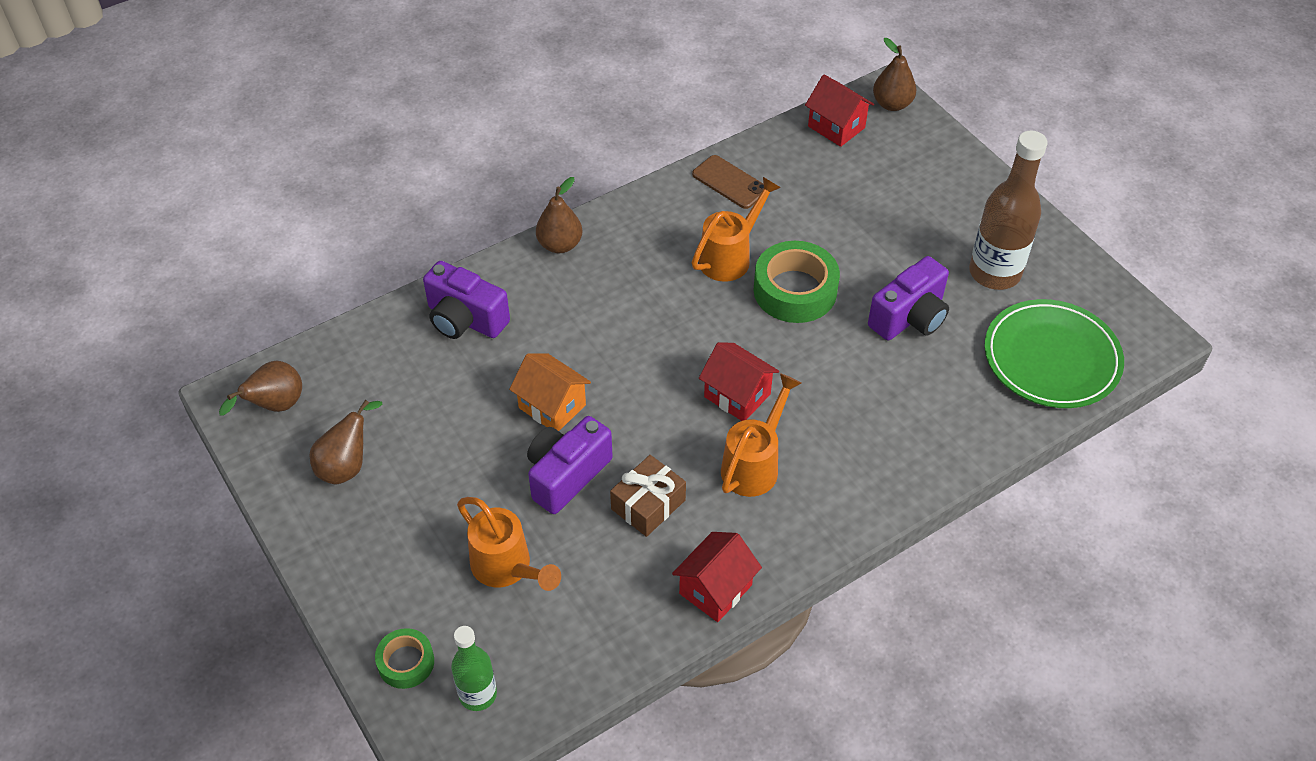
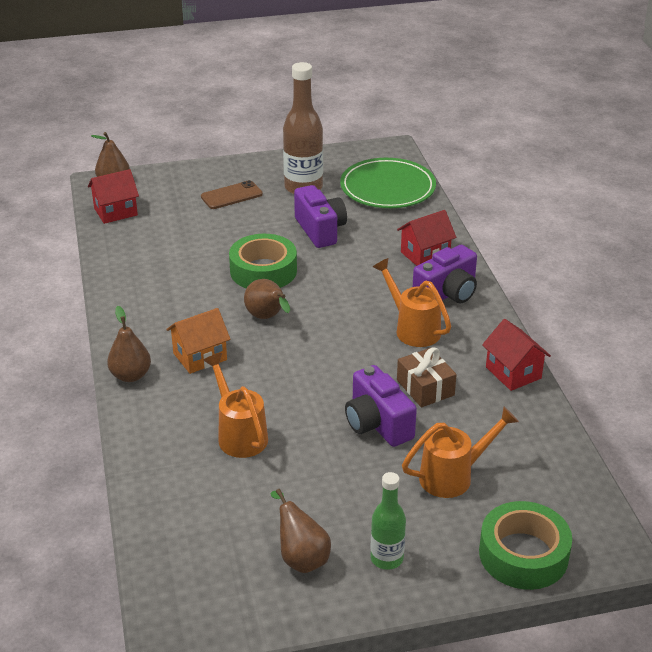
camera: 70 degrees left, 15 degrees down
brown pear [219,361,302,416] -> brown pear moved to [244,279,290,319]
green tape [375,628,434,689] -> green tape [479,501,572,590], size x1.80
purple camera [423,261,510,339] -> purple camera moved to [413,245,477,303]
green bottle [451,626,497,711] -> green bottle moved to [371,472,406,570]
orange house [509,353,591,431] -> orange house moved to [166,308,231,374]
brown phone [692,155,764,209] -> brown phone moved to [201,180,263,209]
orange watering can [692,177,781,282] -> orange watering can moved to [203,353,268,458]
red house [699,342,779,421] -> red house moved to [397,210,456,266]

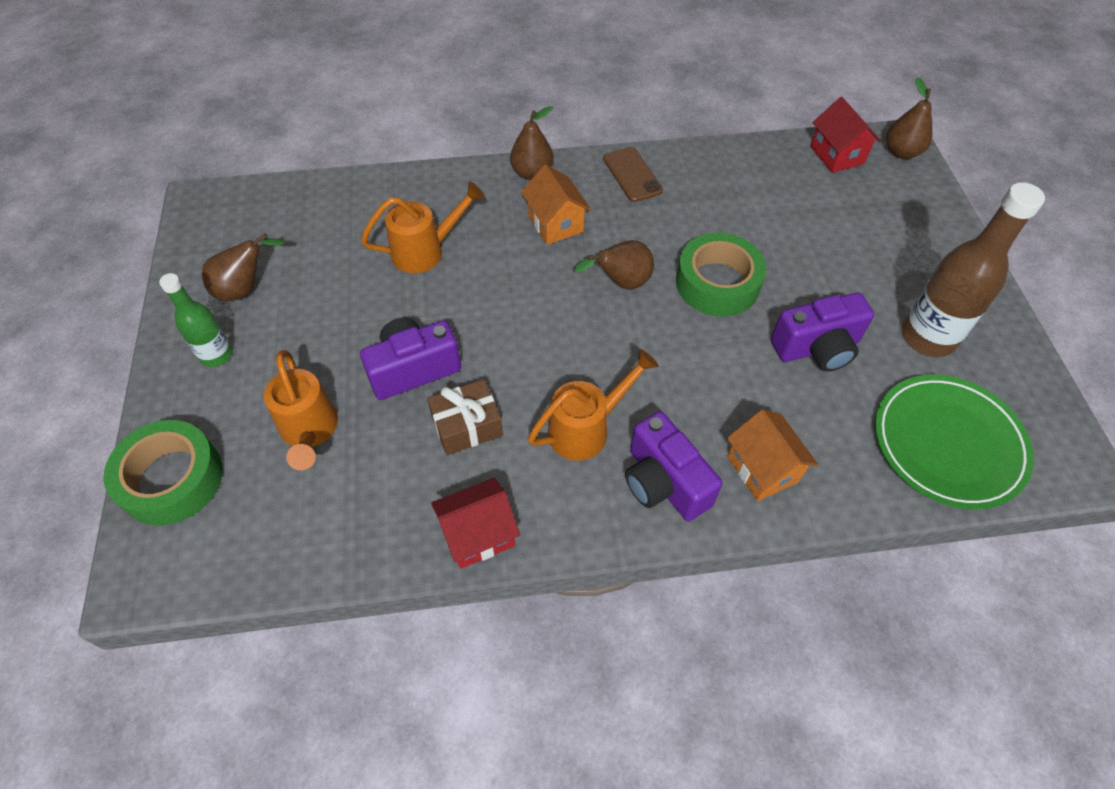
camera: 95 degrees right, 20 degrees up
brown phone [201,180,263,209] -> brown phone moved to [603,147,663,202]
red house [397,210,456,266] -> orange house [727,409,818,501]

